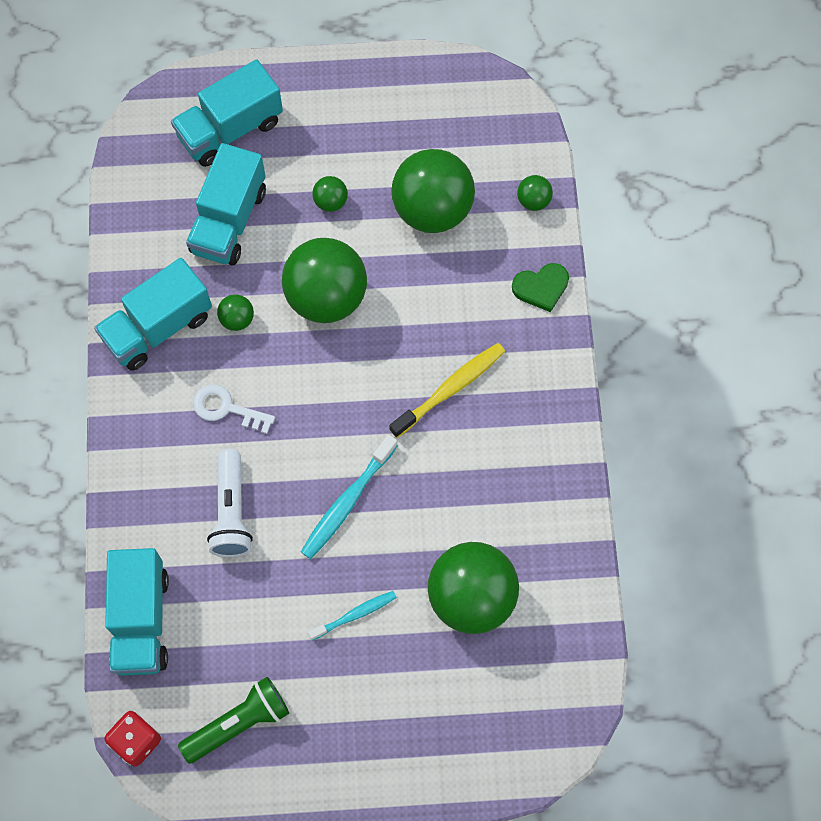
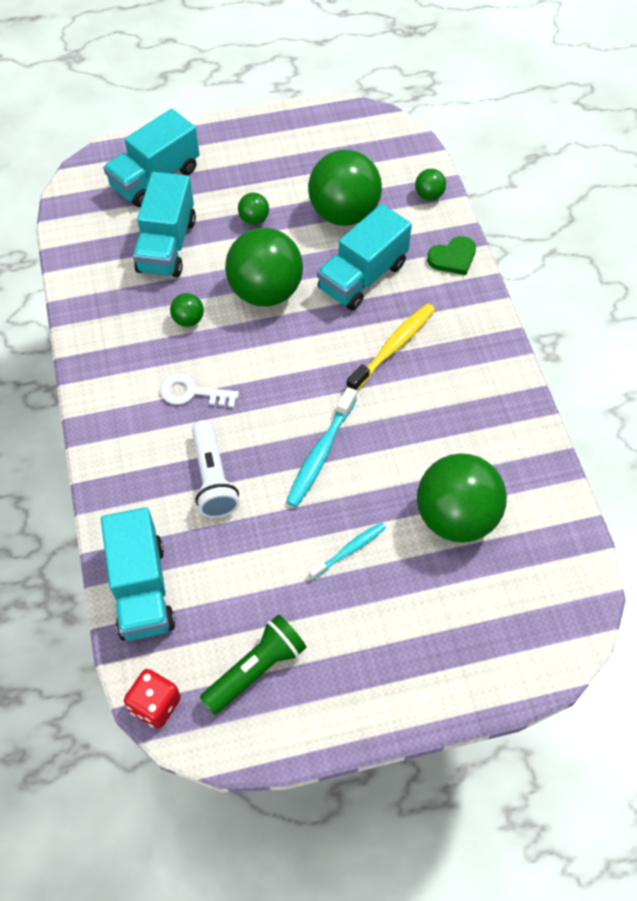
camera: 10 degrees left, 10 degrees down
turquoise truck [94,258,212,371] -> turquoise truck moved to [317,204,412,311]

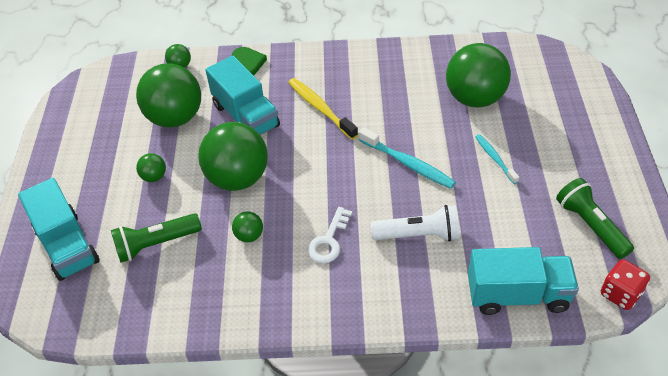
camera: 75 degrees left, 10 degrees down
turquoise truck [133,172,196,277] -> green flashlight [111,213,202,263]

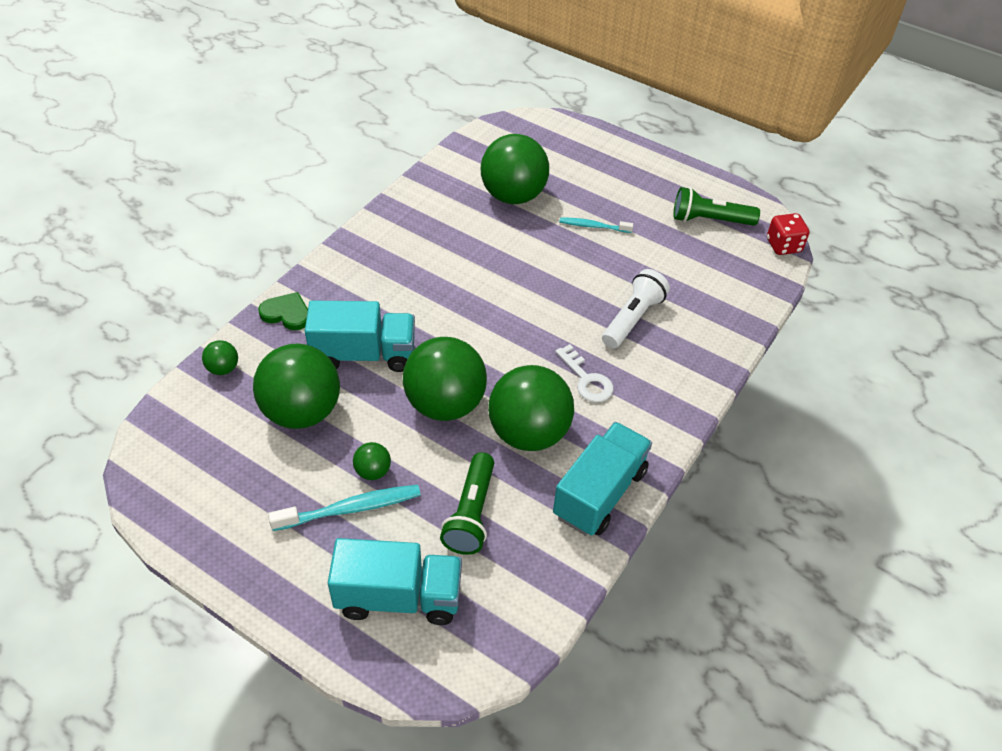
camera: 60 degrees left, 0 degrees up
green ball [232,212,263,242] -> green ball [488,365,574,451], size x2.32
yellow toothbrush [288,78,358,140] -> none
turquoise toothbrush [359,127,456,189] -> turquoise toothbrush moved to [268,485,421,531]
turquoise truck [468,247,579,315] -> turquoise truck moved to [553,422,652,536]

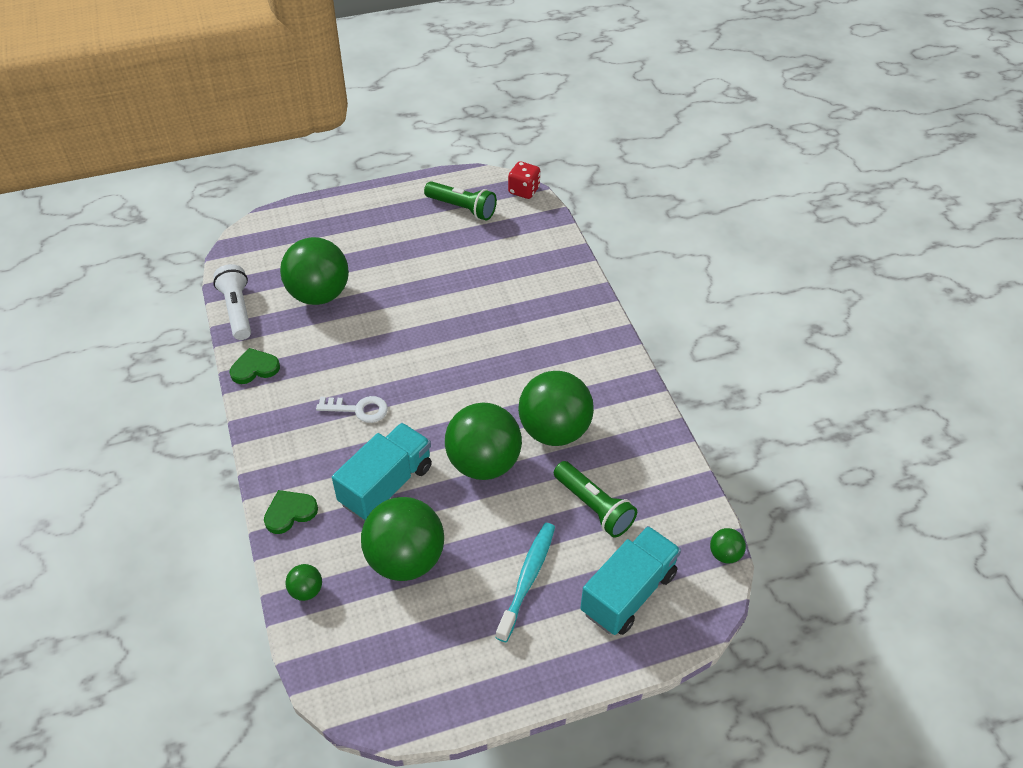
camera: 50 degrees left, 0 degrees up
green ball [353,442,391,480] -> green ball moved to [710,528,746,564]
turquoise truck [553,422,652,536] -> none
white key [555,344,613,402] -> white key moved to [316,396,388,423]
turquoise toothbrush [559,217,633,233] -> none
white flashlight [602,269,670,348] -> white flashlight moved to [213,264,251,340]
green flashlight [674,187,760,225] -> green flashlight turned 105 degrees counterclockwise [424,181,497,221]
none -> green heart [230,348,280,384]

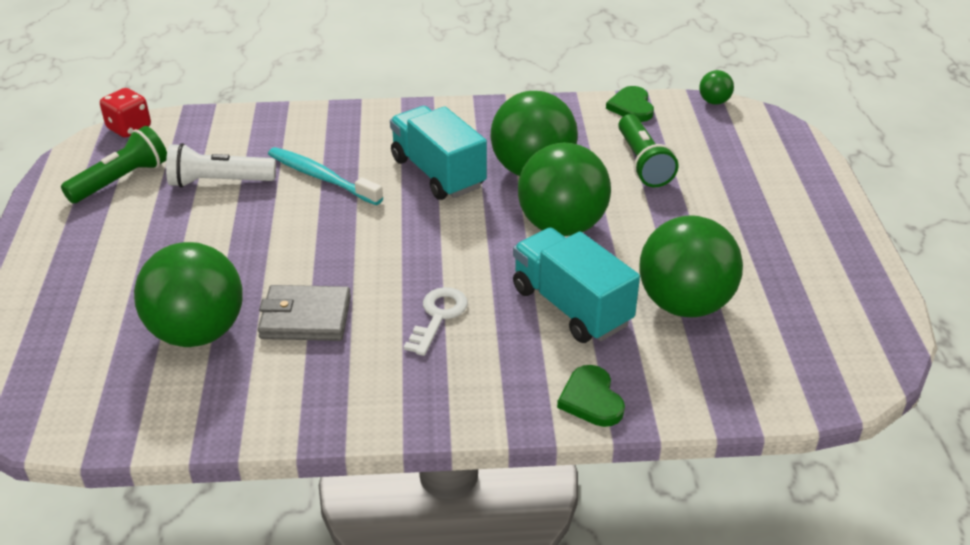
camera: 75 degrees left, 10 degrees down
white flashlight [213,264,251,340] -> white flashlight moved to [166,143,276,188]
green heart [230,348,280,384] -> green heart moved to [606,86,654,122]
green ball [286,564,322,601] -> none
turquoise toothbrush [496,523,555,642] -> turquoise toothbrush moved to [268,147,383,205]
green flashlight [554,461,637,538] -> green flashlight turned 105 degrees clockwise [618,114,678,187]
turquoise truck [580,526,681,635] -> turquoise truck moved to [390,106,487,200]
none -> grey wallet [258,285,351,341]

